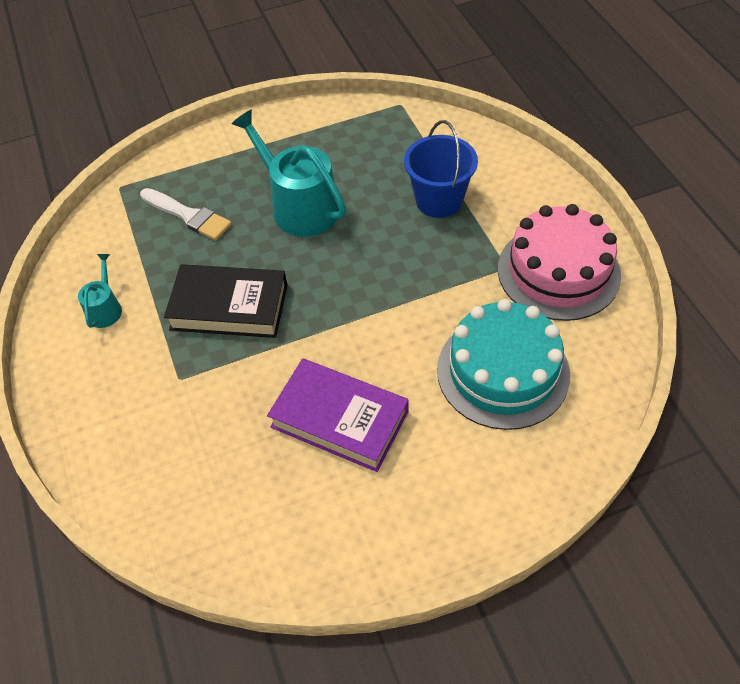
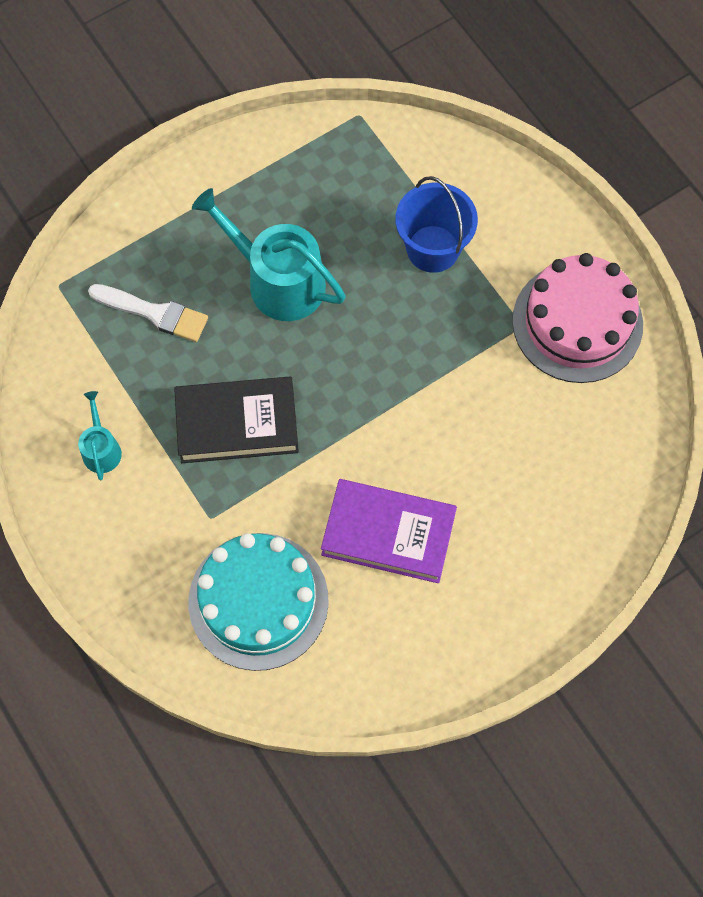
camera: 15 degrees left, 15 degrees up
turquoise cake [437,299,570,430] -> turquoise cake moved to [189,533,329,671]

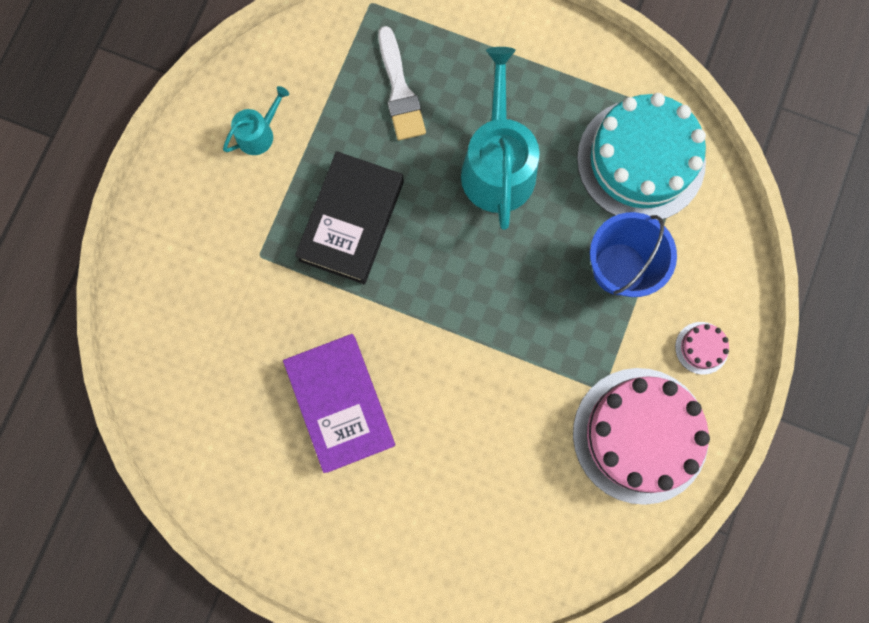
camera: 55 degrees right, 10 degrees up
black book [174,377,299,463] -> black book turned 60 degrees clockwise [295,151,404,284]
turquoise cake [189,533,329,671] -> turquoise cake moved to [577,93,706,221]
none -> pink cake [675,322,729,375]

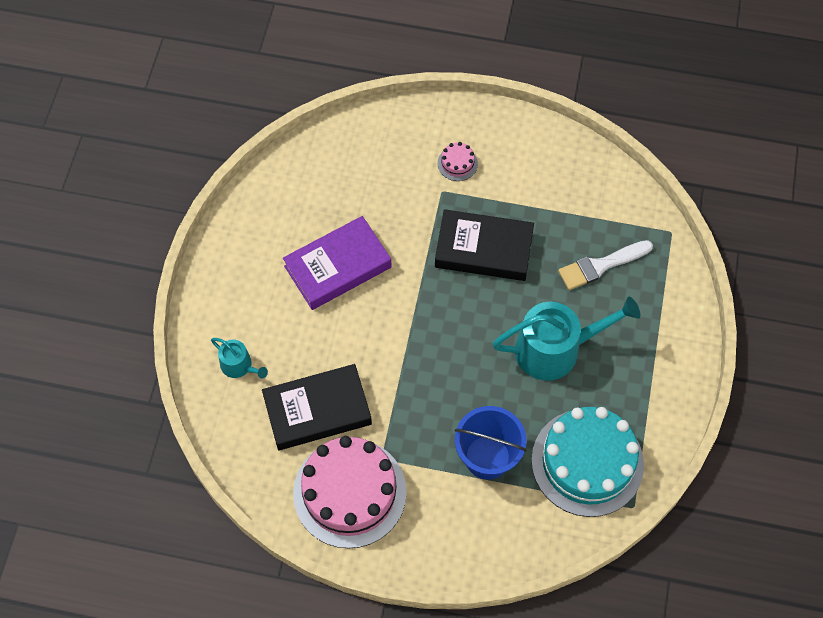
camera: 80 degrees right, 15 degrees down
turquoise watering can [223,86,289,155] -> turquoise watering can moved to [211,338,268,379]
pink cake [675,322,729,375] -> pink cake moved to [438,142,478,181]
none -> black book [262,364,372,450]

